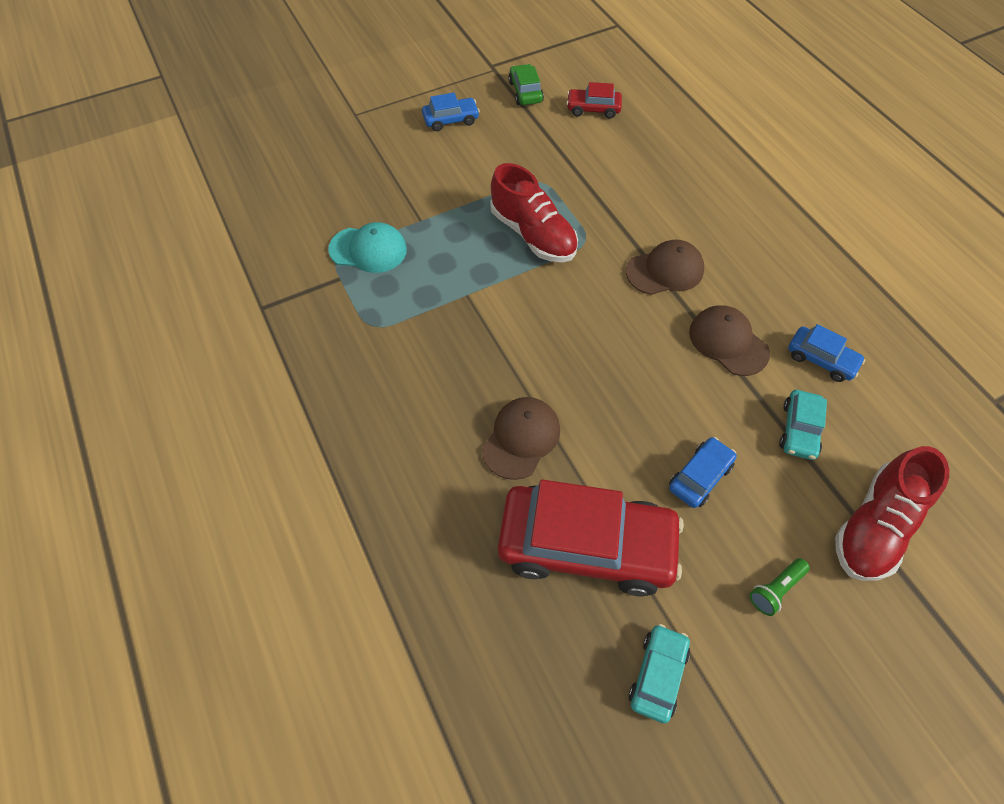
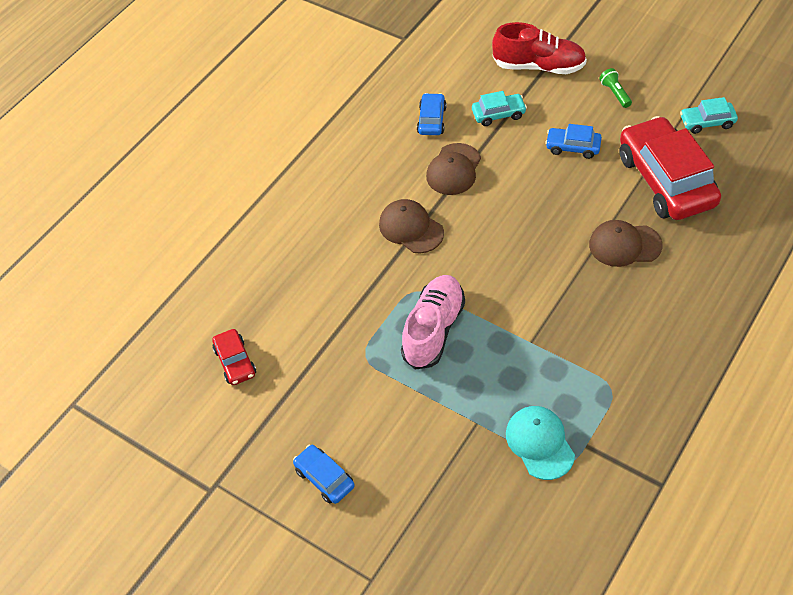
camera: 115 degrees left, 5 degrees down
red shoe [490,163,578,262] -> pink shoe [401,275,465,370]
green car [508,64,544,105] -> none
green flashlight [750,558,810,616] -> green flashlight turned 135 degrees counterclockwise [599,68,632,108]

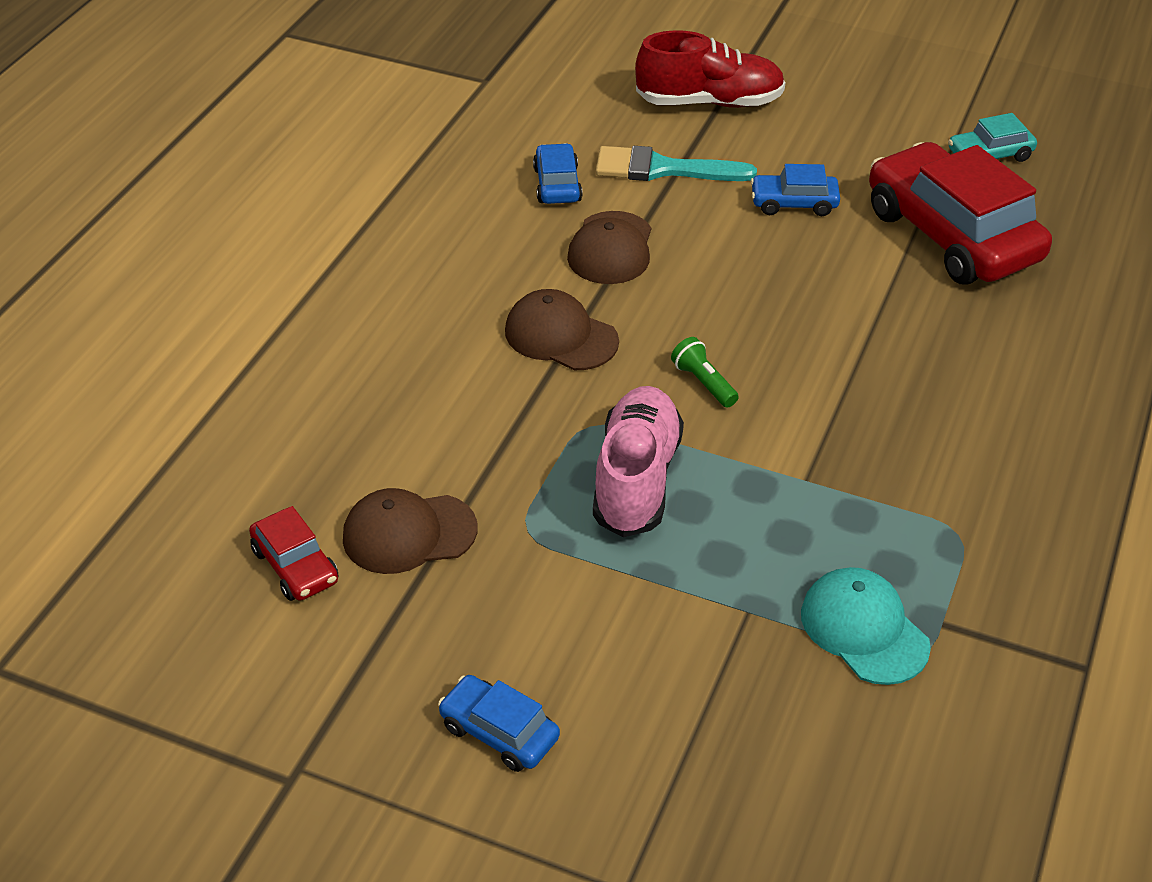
camera: 15 degrees left, 10 degrees down
turquoise car [472,91,527,126] -> turquoise brush [596,146,757,181]
brown cap [589,220,663,267] -> brown cap moved to [343,488,477,574]
green flashlight [599,68,632,108] -> green flashlight moved to [671,337,739,408]

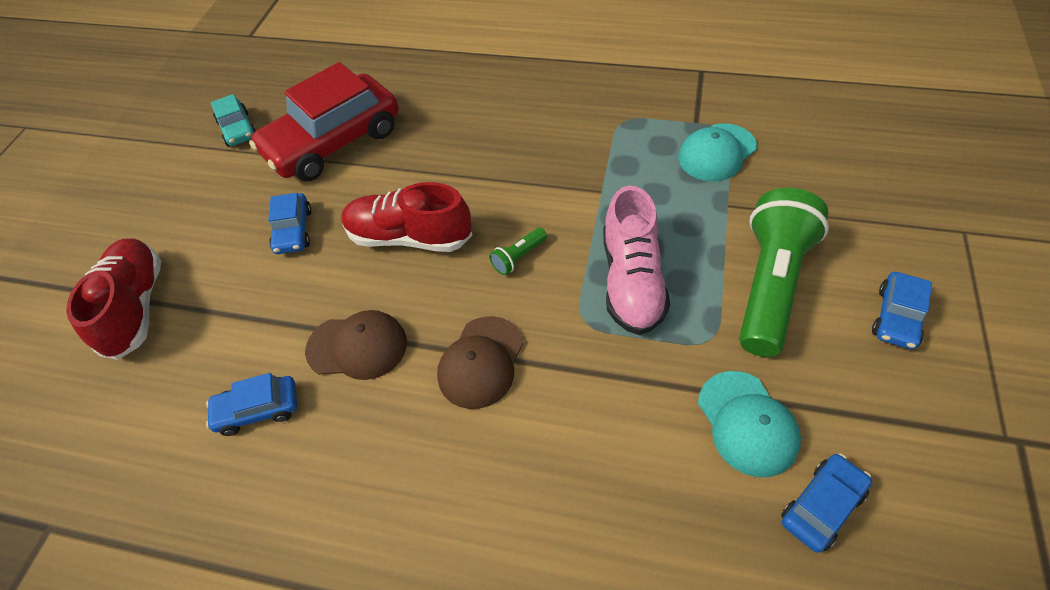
camera: 95 degrees left, 10 degrees up
red car [249,506,338,601] -> blue car [781,454,872,553]
brown cap [343,488,477,574] -> turquoise cap [698,371,801,477]
pink shoe [593,386,684,537] -> pink shoe turned 90 degrees counterclockwise [603,186,670,335]
turquoise brush [596,146,757,181] -> none
none -> red shoe [341,182,472,252]
none -> green flashlight [739,188,829,357]

